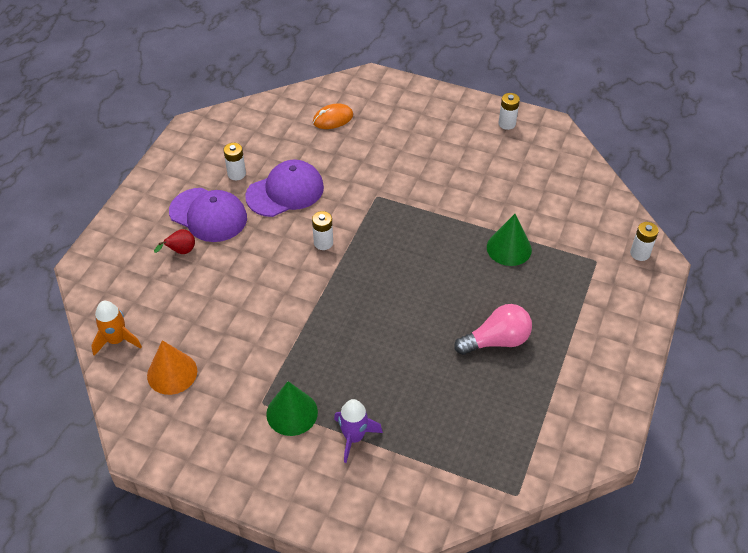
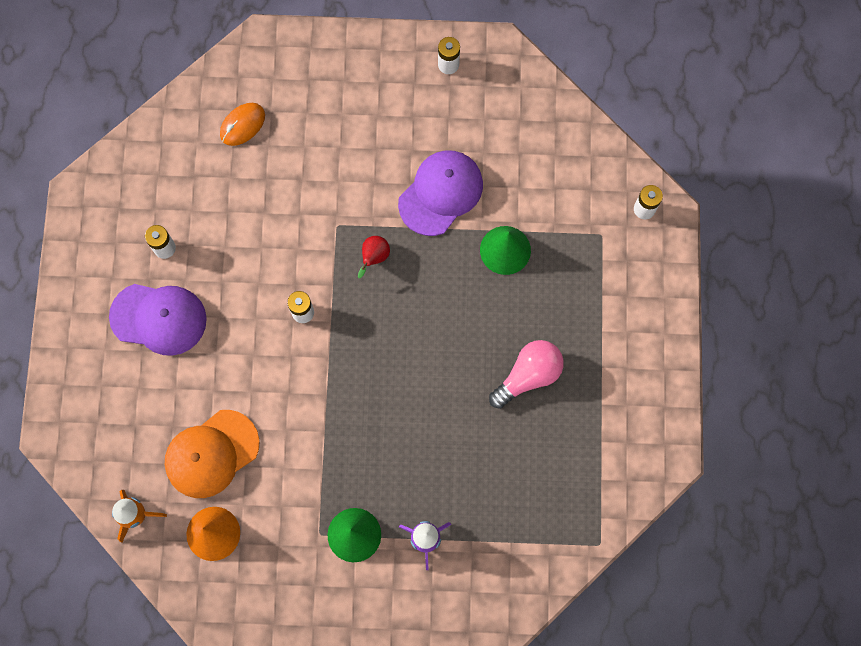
camera: 20 degrees left, 25 degrees up
red pear [154,229,195,254] -> red pear moved to [358,236,390,278]
purple cap [245,160,324,217] -> purple cap moved to [398,150,483,236]
none -> orange cap [165,410,260,498]

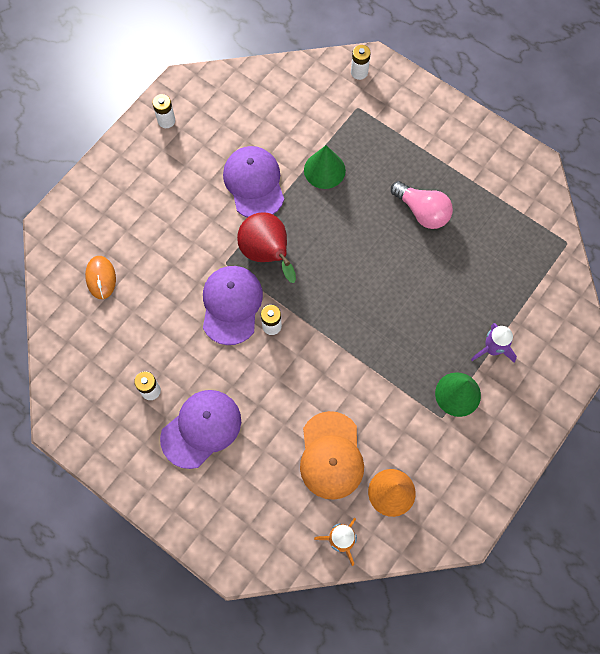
camera: 55 degrees left, 5 degrees down
red pear [358,236,390,278] -> red pear [237,212,296,283], size x2.07
pink light bulb [489,340,564,409] -> pink light bulb turned 135 degrees clockwise [391,181,453,229]
none -> purple cap [203,266,263,345]

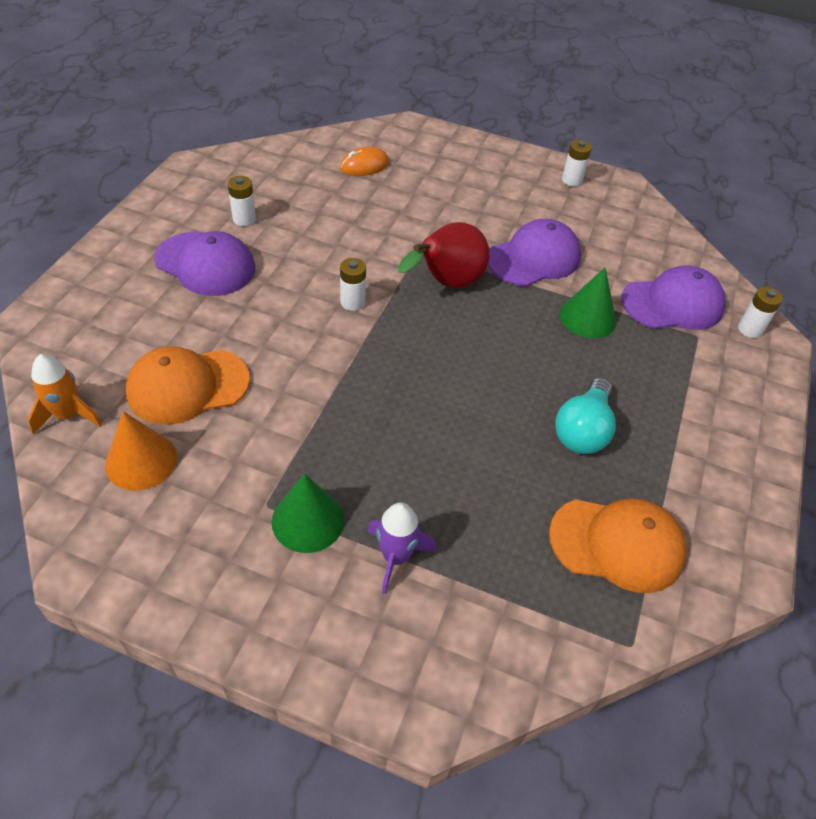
camera: 70 degrees right, 20 degrees down
purple cap [203,266,263,345] -> purple cap moved to [621,265,726,330]
pink light bulb [391,181,453,229] -> turquoise light bulb [555,378,616,454]
none -> orange cap [549,498,687,593]

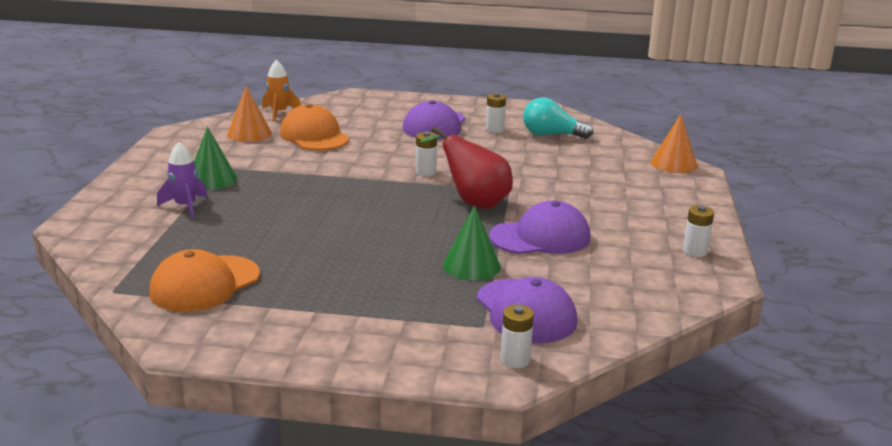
camera: 80 degrees right, 25 degrees down
orange mouse [340,147,389,176] -> none
purple cap [488,219,581,286] -> purple cap turned 60 degrees counterclockwise [489,201,590,254]
orange cap [549,498,687,593] -> orange cap turned 45 degrees clockwise [149,249,260,312]
turquoise light bulb [555,378,616,454] -> turquoise light bulb moved to [523,98,593,139]
none -> orange cone [651,114,697,173]

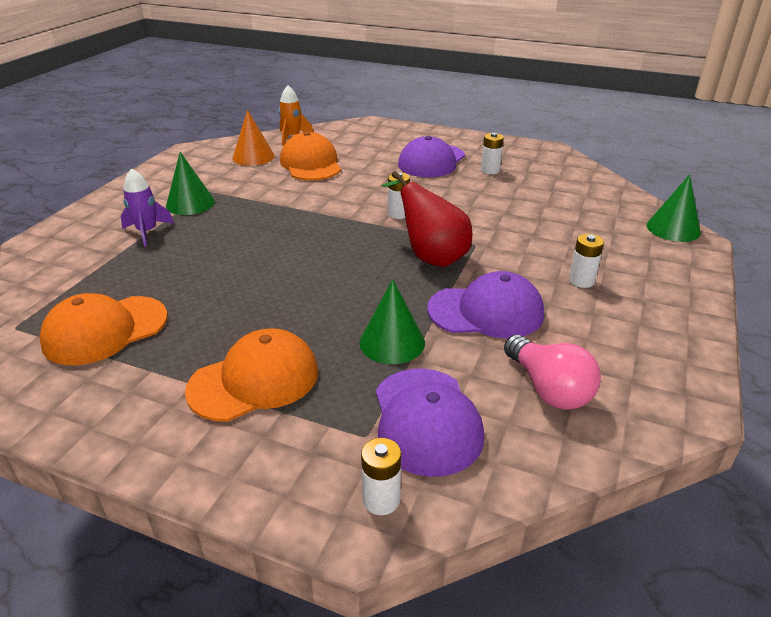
camera: 15 degrees right, 10 degrees up
turquoise light bulb [523,98,593,139] -> none
orange cone [651,114,697,173] -> green cone [646,174,701,242]
white battery [683,205,714,257] -> white battery moved to [569,234,604,288]
none -> orange cap [185,328,318,422]
none -> pink light bulb [504,335,601,410]

